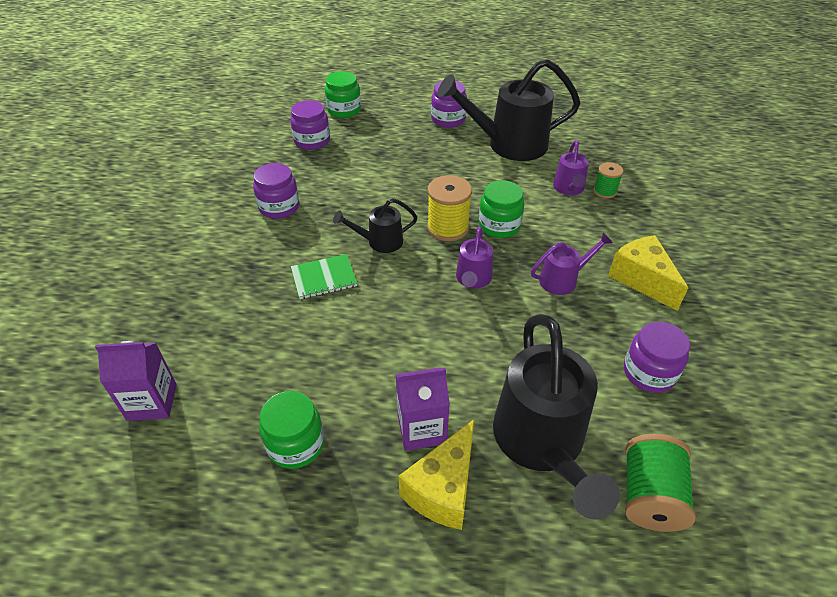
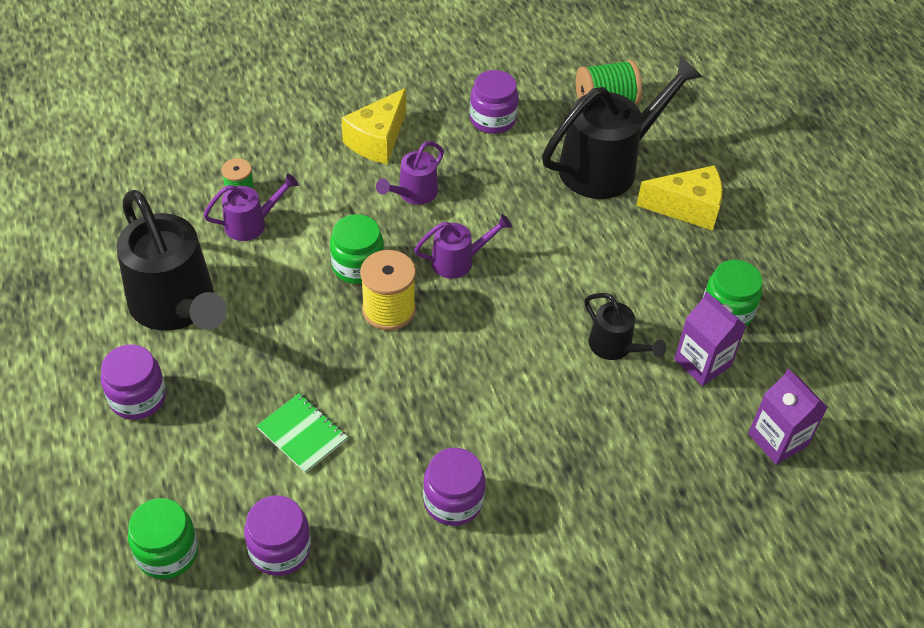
camera: 120 degrees left, 5 degrees up
green notebook [291,254,358,299] -> green notebook moved to [257,393,348,473]
black watering can [333,198,418,253] -> black watering can moved to [584,293,667,360]
purple carton [396,368,450,451] -> purple carton moved to [674,292,746,386]
purple watering can [531,232,613,295] -> purple watering can turned 90 degrees counterclockwise [376,141,444,205]

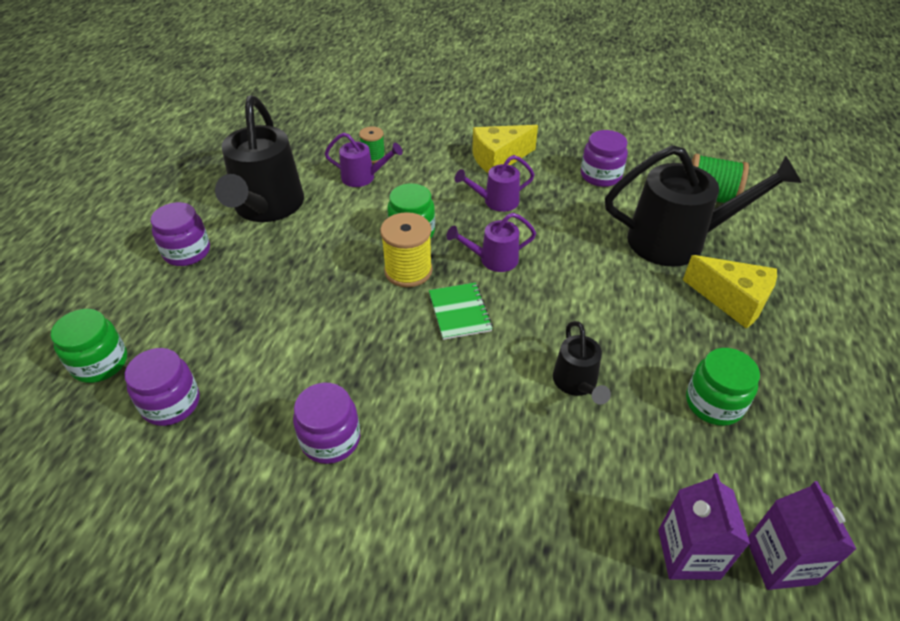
camera: 35 degrees right, 5 degrees down
green notebook [257,393,348,473] -> green notebook moved to [429,282,493,340]
purple watering can [414,214,512,279] -> purple watering can turned 150 degrees clockwise [446,213,536,272]
purple carton [674,292,746,386] -> purple carton moved to [748,481,857,590]

